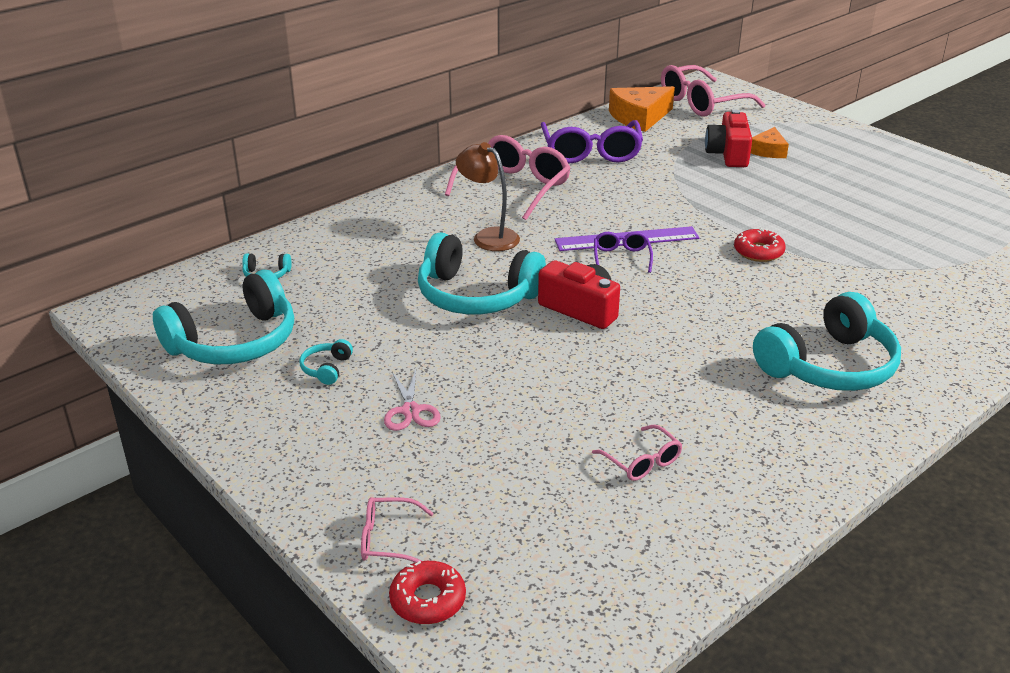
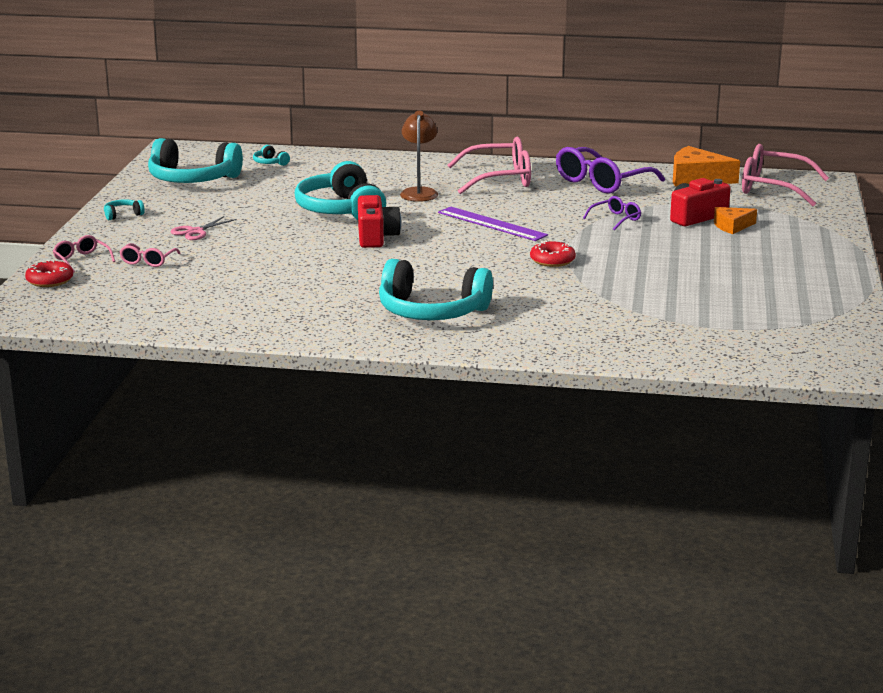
camera: 50 degrees right, 10 degrees down
turquoise headphones [300,339,353,385] -> turquoise headphones moved to [104,199,145,220]
pink glasses [592,425,682,481] -> pink glasses moved to [119,243,181,267]
purple glasses [594,232,653,273] -> purple glasses moved to [583,196,641,231]

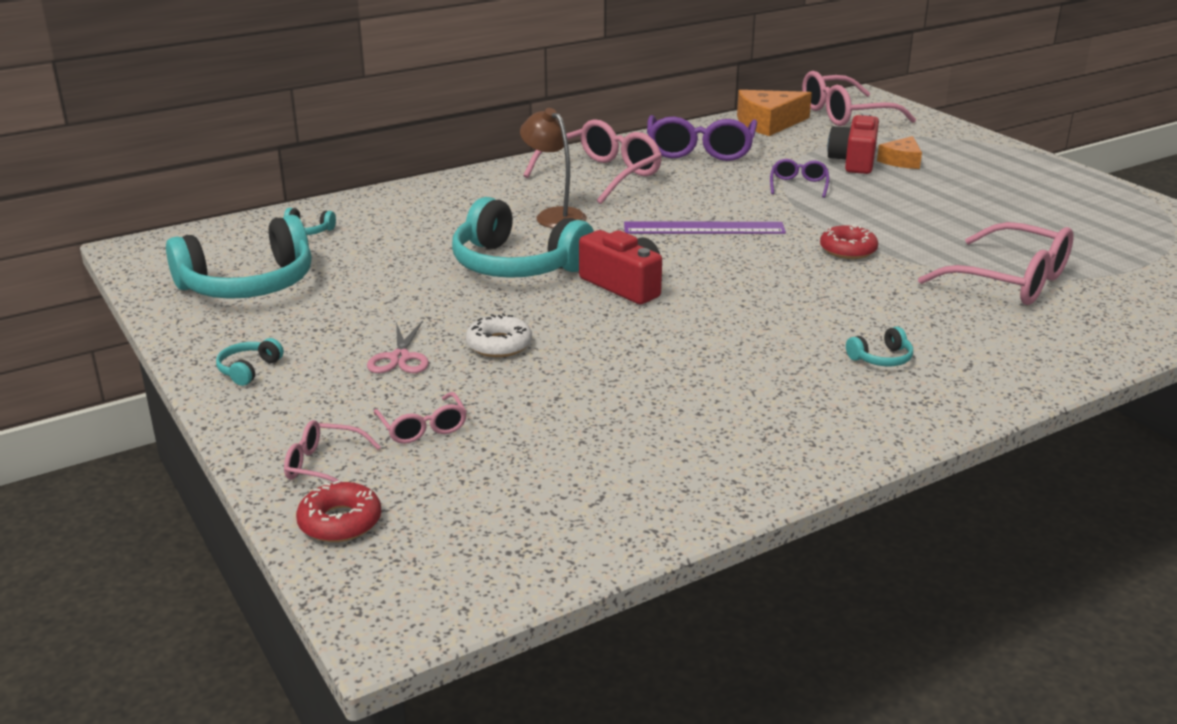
camera: 40 degrees left, 5 degrees up
turquoise headphones [379,259,493,320] -> turquoise headphones [846,326,913,366], size x0.40
none -> white donut [466,313,532,357]
none -> pink glasses [918,222,1074,305]

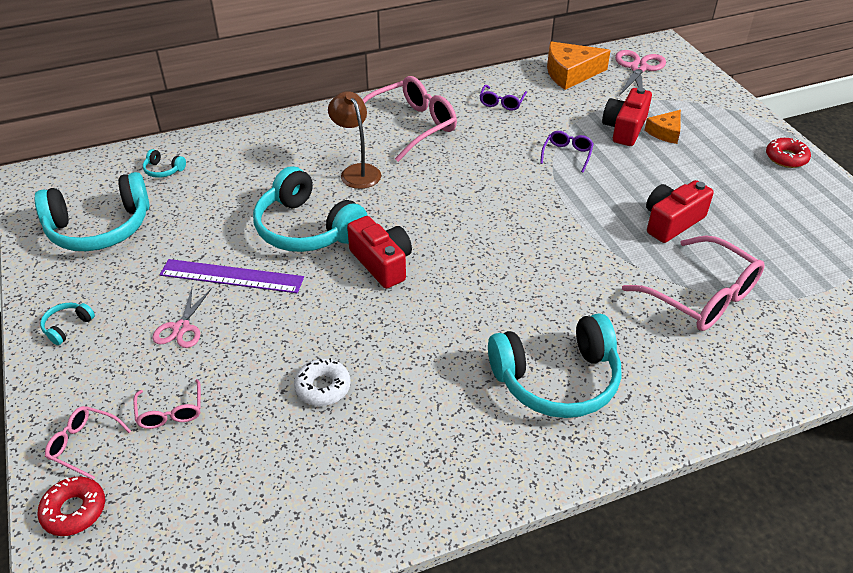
camera: 10 degrees right, 15 degrees up
white donut [466,313,532,357] -> white donut moved to [294,358,351,406]
purple ruler [624,222,786,234] -> purple ruler moved to [159,259,304,293]
purple glasses [647,115,757,161] -> purple glasses [480,85,527,111], size x0.49
pink glasses [802,71,916,126] -> pink scissors [615,50,666,96]
red donut [820,225,878,259] -> red donut moved to [766,138,811,168]
turquoise headphones [846,326,913,366] -> turquoise headphones [488,313,621,418], size x2.48
none -> red camera [646,180,714,243]

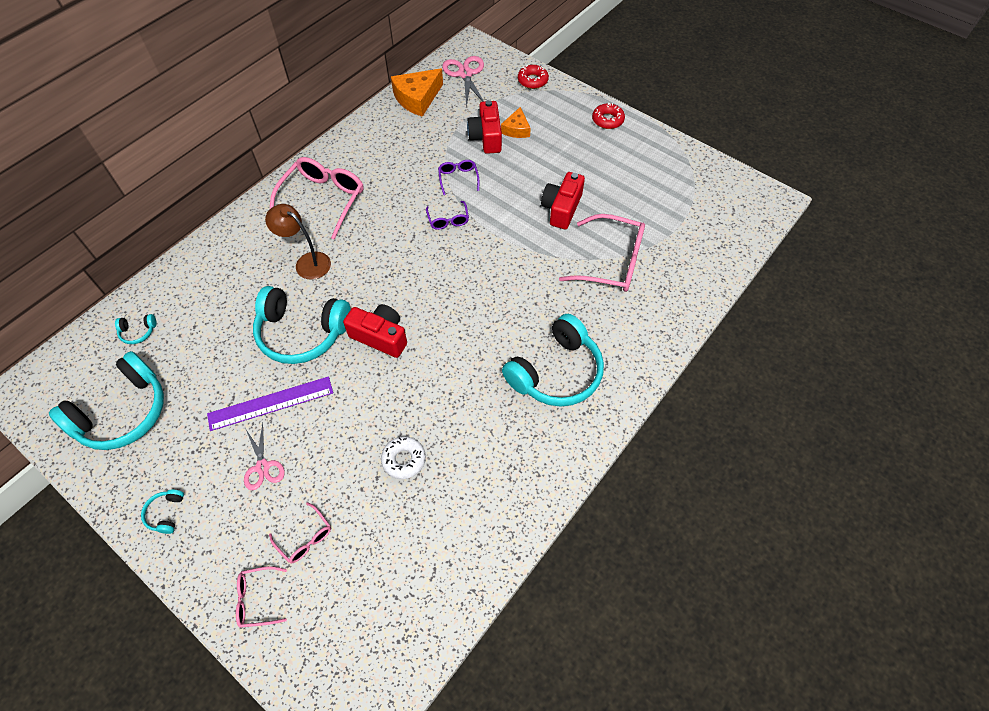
camera: 30 degrees left, 15 degrees up
red donut [37,476,105,536] -> red donut moved to [518,65,549,89]
purple glasses [480,85,527,111] -> purple glasses moved to [426,201,469,230]

